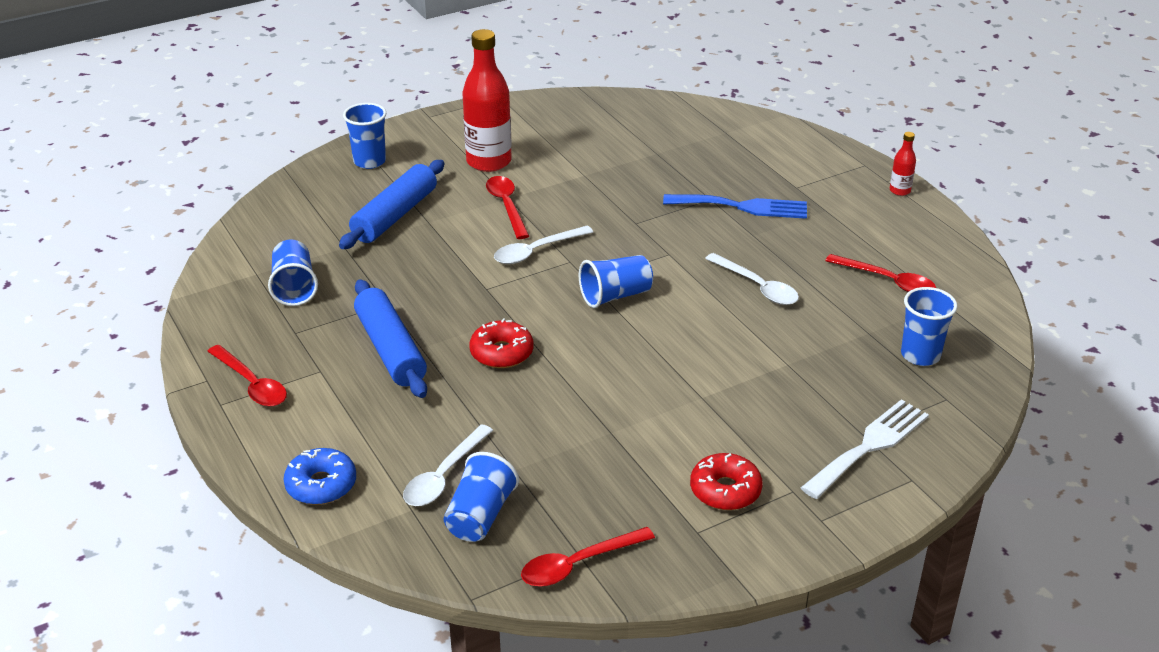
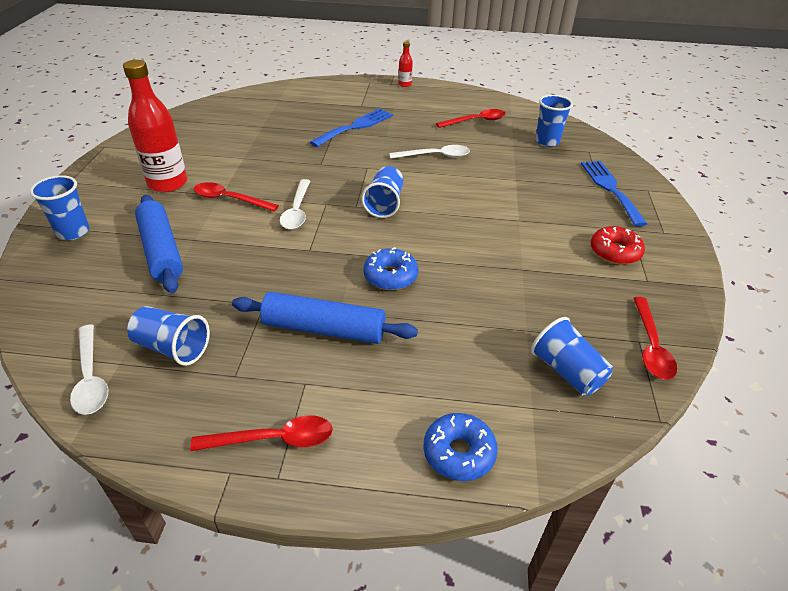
camera: 55 degrees left, 5 degrees up
white spoon [403,424,493,506] -> white spoon moved to [70,324,108,415]
red donut [469,318,533,368] -> blue donut [363,247,418,290]
white fork [801,399,929,499] -> blue fork [581,161,647,227]

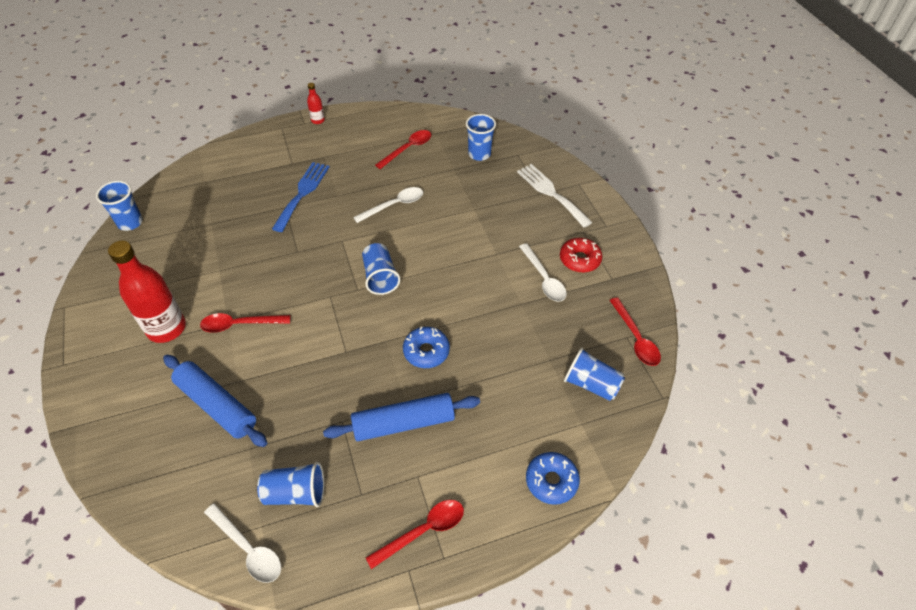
camera: 25 degrees left, 10 degrees up
blue cup [30,175,89,240] -> blue cup moved to [96,181,143,231]
white spoon [280,179,310,230] -> white spoon moved to [519,243,567,302]
blue fork [581,161,647,227] -> white fork [517,164,592,227]

